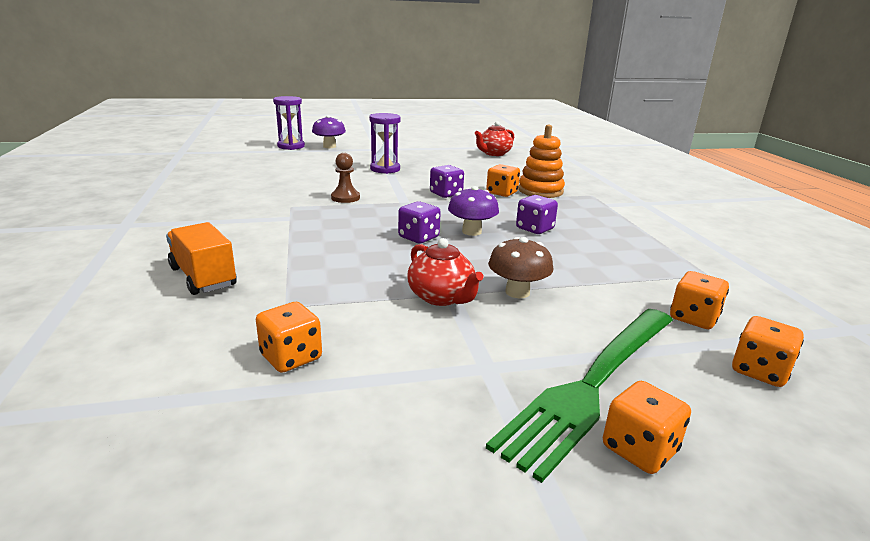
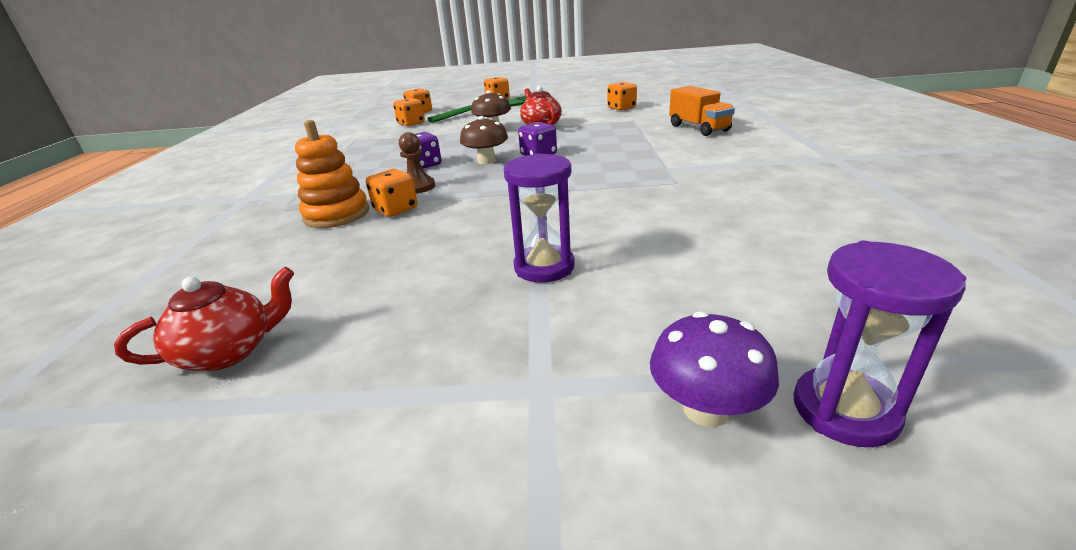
camera: 165 degrees left, 5 degrees up
brown pawn [331,153,360,203] -> brown pawn moved to [399,132,435,194]
purple dice [430,165,464,198] -> none
purple mushroom [448,186,499,236] -> brown mushroom [460,116,508,164]

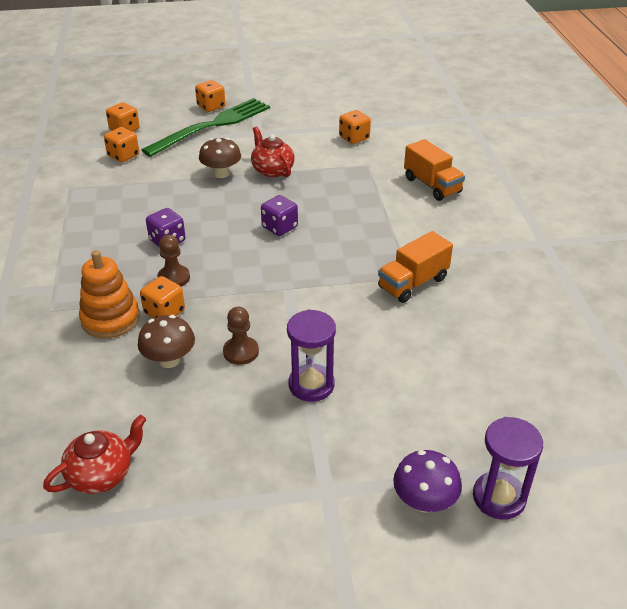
camera: 10 degrees left, 10 degrees up
brown mushroom [460,116,508,164] -> brown mushroom moved to [138,315,195,368]
none -> brown pawn [223,307,259,365]
none -> orange truck [378,231,453,303]

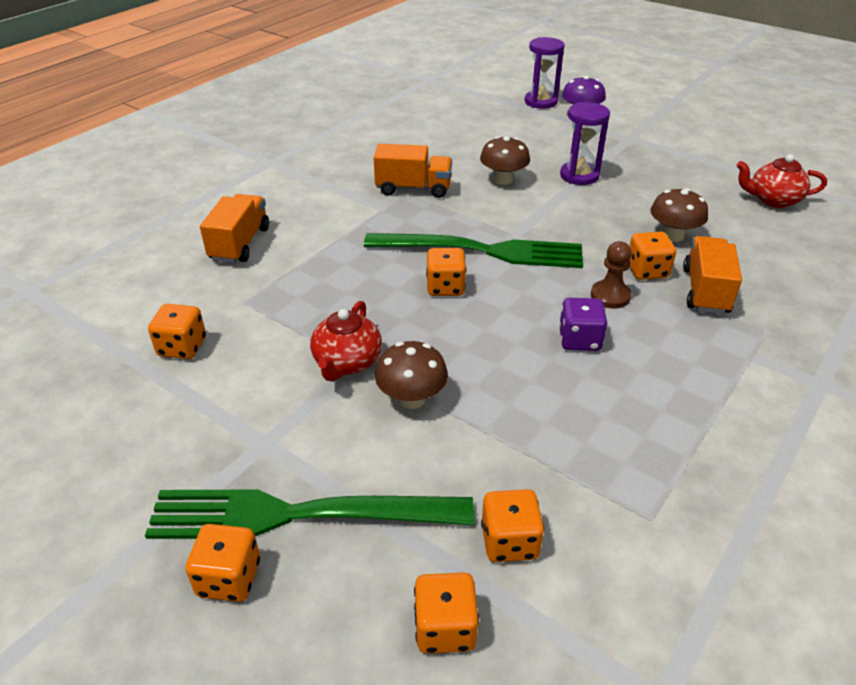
camera: 135 degrees left, 0 degrees up
orange stacking toy [79,250,140,339] -> orange truck [683,236,742,314]
brown pawn [223,307,259,365] -> none
purple dice [261,195,298,236] -> orange dice [426,248,466,296]
none -> green fork [364,233,583,268]
none -> brown mushroom [480,136,530,185]

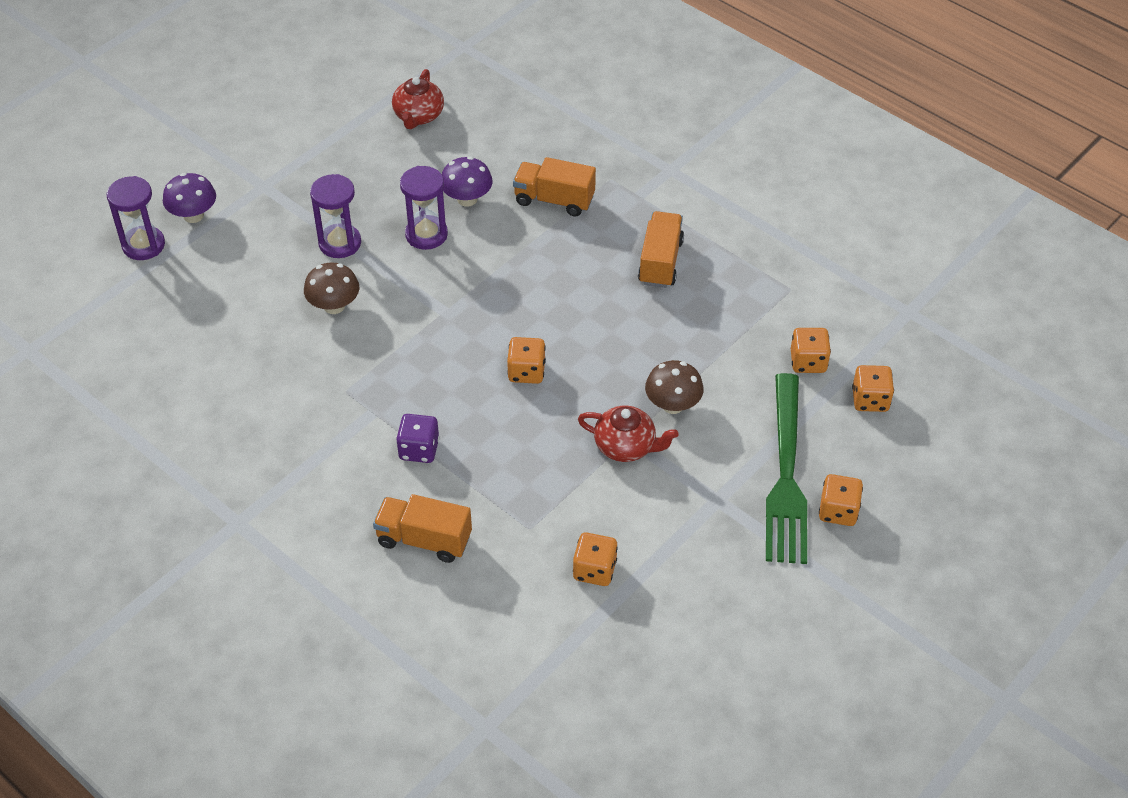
camera: 85 degrees left, 10 degrees up
green fork [364,233,583,268] -> none
orange truck [374,144,452,198] -> orange truck moved to [638,211,684,288]
purple dice [559,298,607,351] -> purple dice moved to [396,414,439,463]
brown pawn [591,241,632,308] -> none
orange dice [629,232,676,280] -> none
brown mushroom [651,188,708,242] -> purple mushroom [442,156,493,207]
none -> purple hourglass [400,166,448,250]

